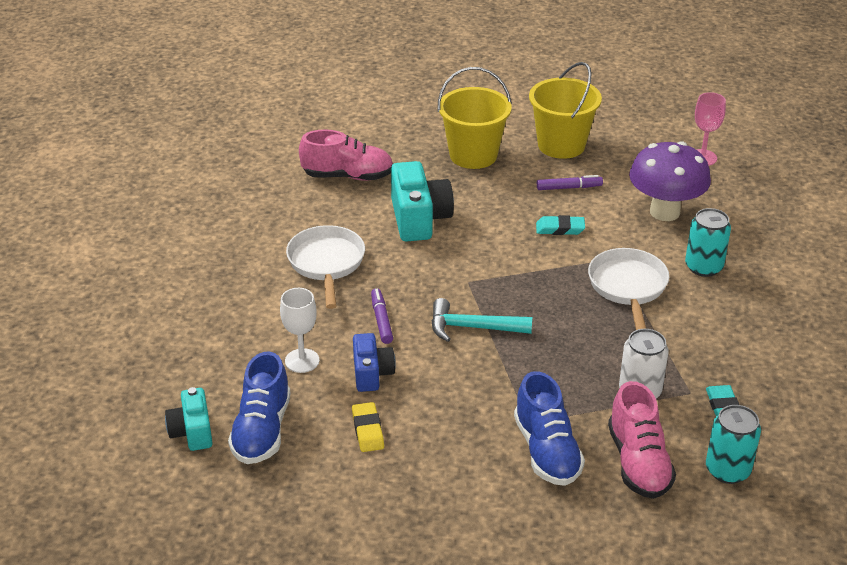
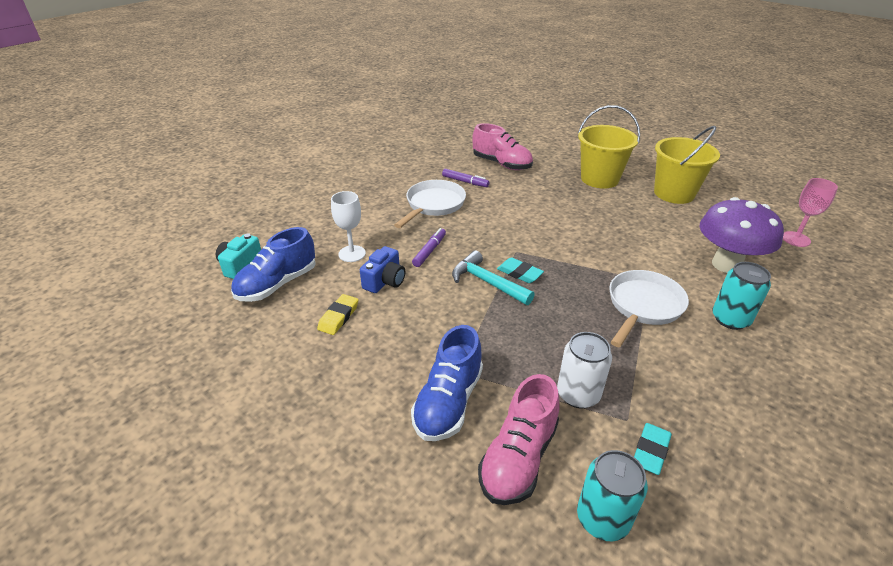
camera: 35 degrees right, 0 degrees up
turquoise camera [391,161,454,242] -> none
turquoise eraser [536,215,585,235] -> turquoise eraser moved to [497,257,544,283]
purple marker [537,175,603,190] -> purple marker moved to [442,169,489,187]

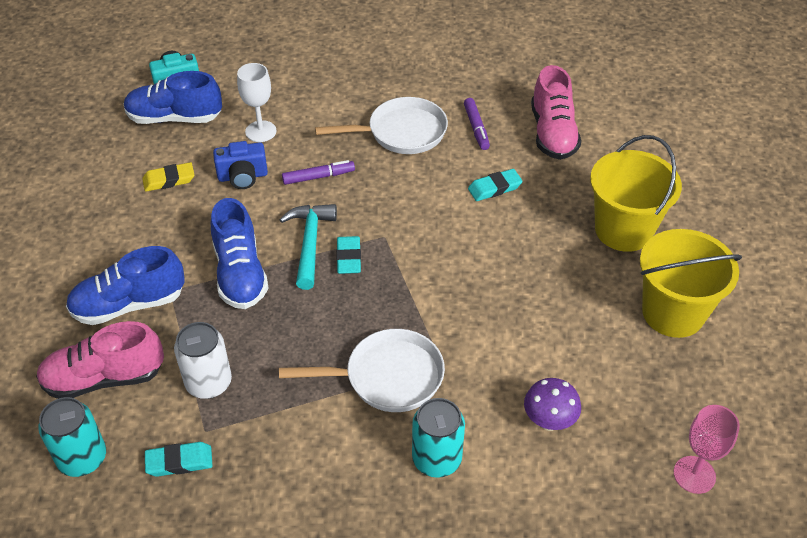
camera: 50 degrees right, 10 degrees up
purple mushroom [700,197,784,273] -> purple mushroom [524,378,581,431], size x0.53
none -> blue shoe [211,198,269,309]
none -> turquoise eraser [468,169,523,201]

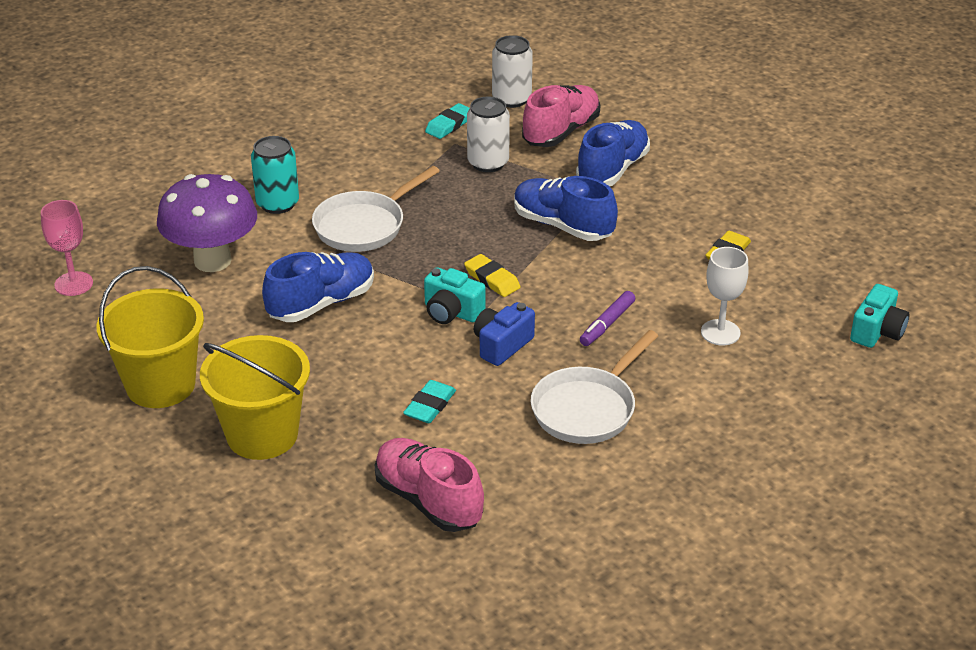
camera: 140 degrees right, 10 degrees down
turquoise can [38,397,106,477] -> white can [492,35,533,108]
blue shoe [124,71,222,124] -> blue shoe moved to [262,252,374,322]
blue camera [213,141,268,189] -> blue camera moved to [474,302,535,366]
turquoise hammer [280,204,337,290] -> none
turquoise eraser [336,236,361,274] -> yellow eraser [464,254,521,297]
purple marker [464,98,490,150] -> none
purple mushroom [524,378,581,431] -> purple mushroom [157,174,257,272], size x1.88
none -> turquoise camera [424,267,486,324]

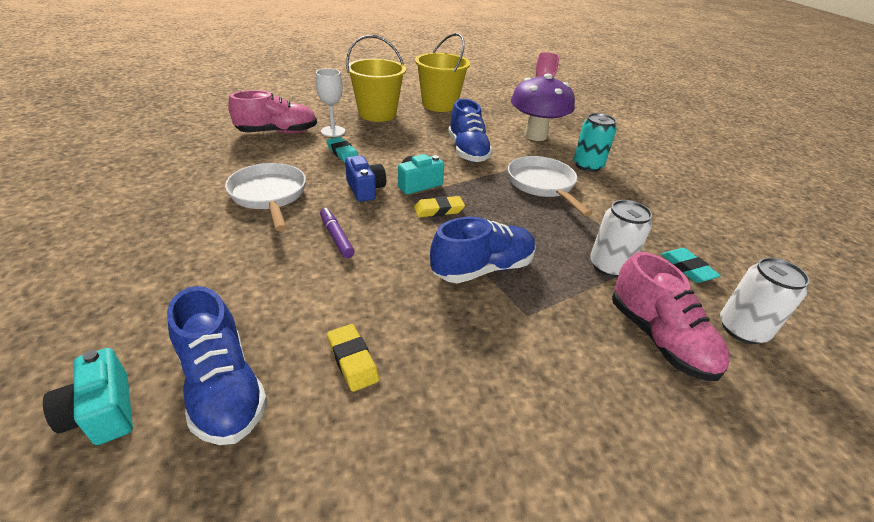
camera: 115 degrees right, 0 degrees up
blue shoe [576,120,650,186] -> blue shoe moved to [167,286,268,445]
white goblet [701,247,749,345] -> white goblet moved to [316,68,345,137]

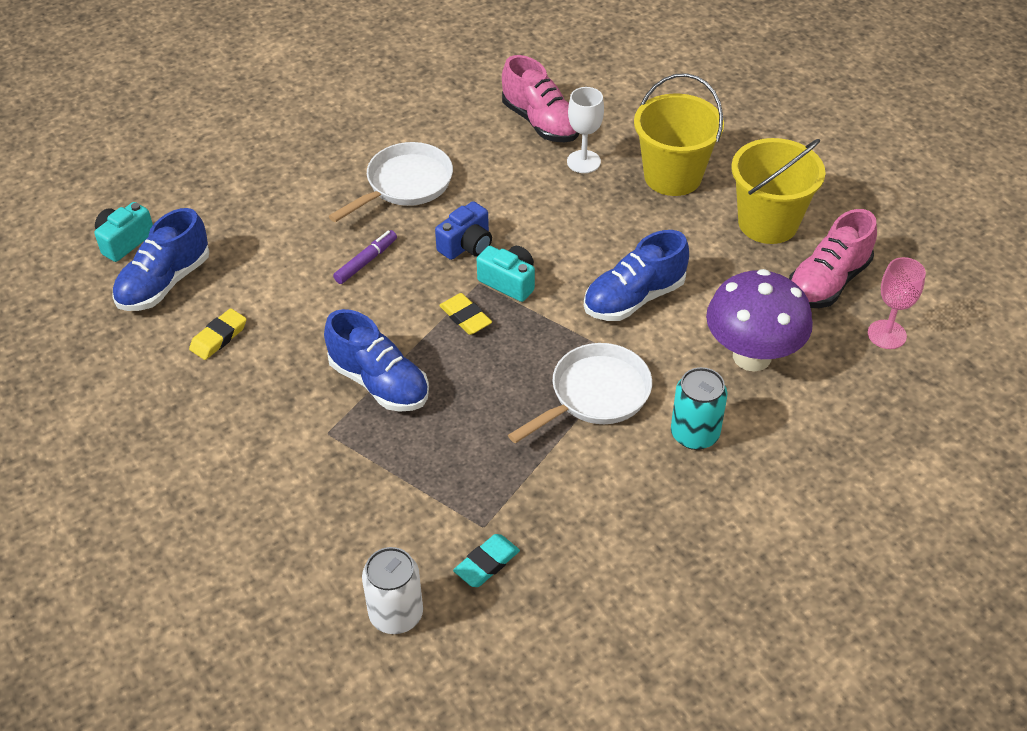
camera: 70 degrees right, 10 degrees up
turquoise eraser [326,137,359,163] -> none
white can [590,200,652,277] -> none
pink shoe [612,252,730,381] -> pink shoe moved to [789,209,877,308]

